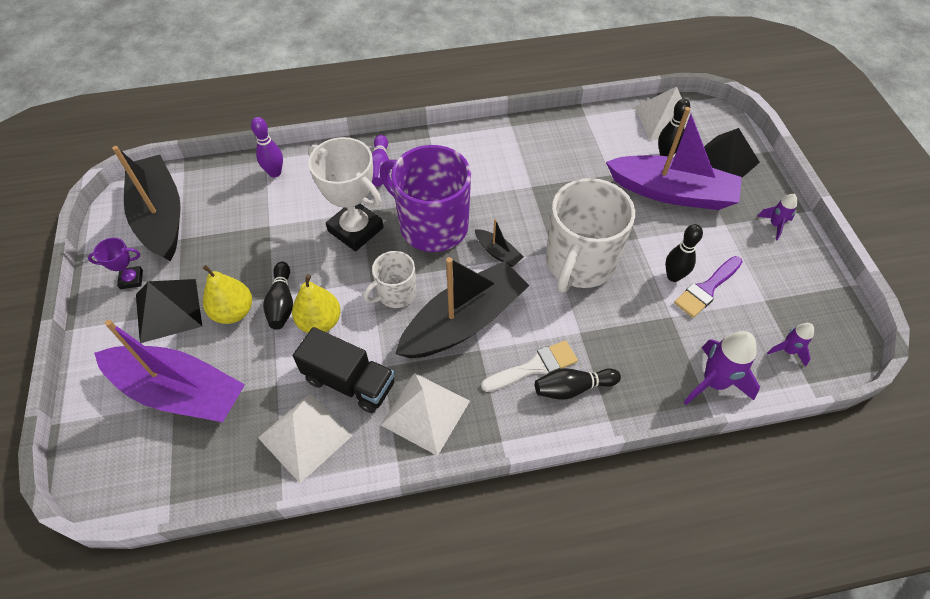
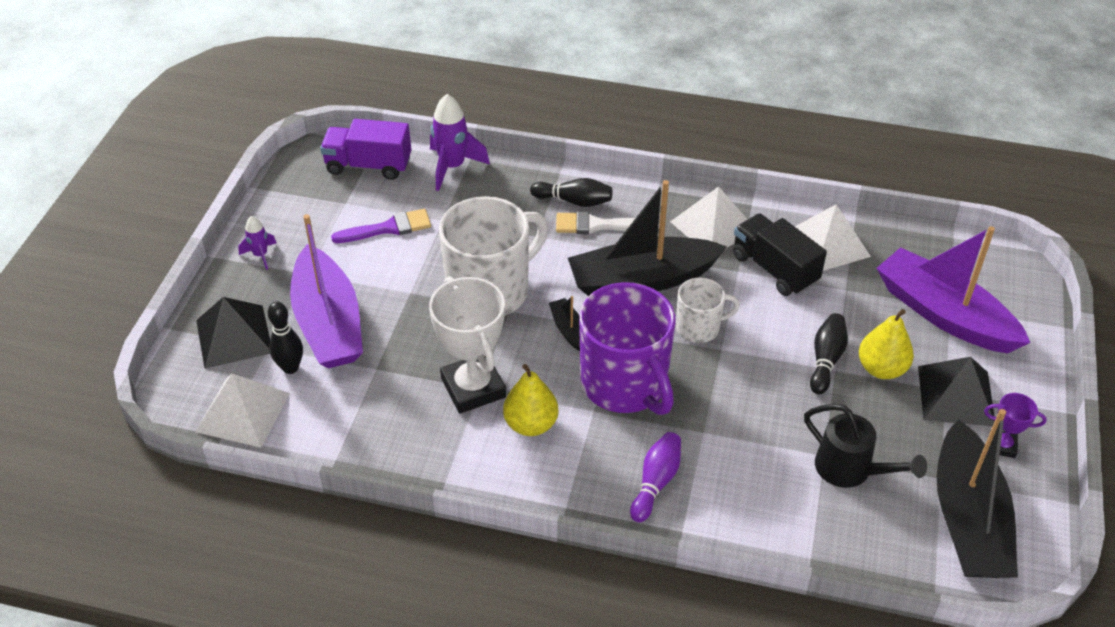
camera: 155 degrees left, 10 degrees down
purple bowling pin [251,117,283,177] -> none
yellow pear [292,275,341,333] -> yellow pear moved to [503,364,559,436]
white trophy [308,137,384,251] -> white trophy moved to [429,276,506,413]
purple boat [606,107,742,210] -> purple boat turned 150 degrees counterclockwise [290,214,363,368]
black bowling pin [665,224,703,282] -> none
purple rocket [767,323,814,367] -> purple truck [320,119,411,180]
none -> black watering can [804,404,927,488]

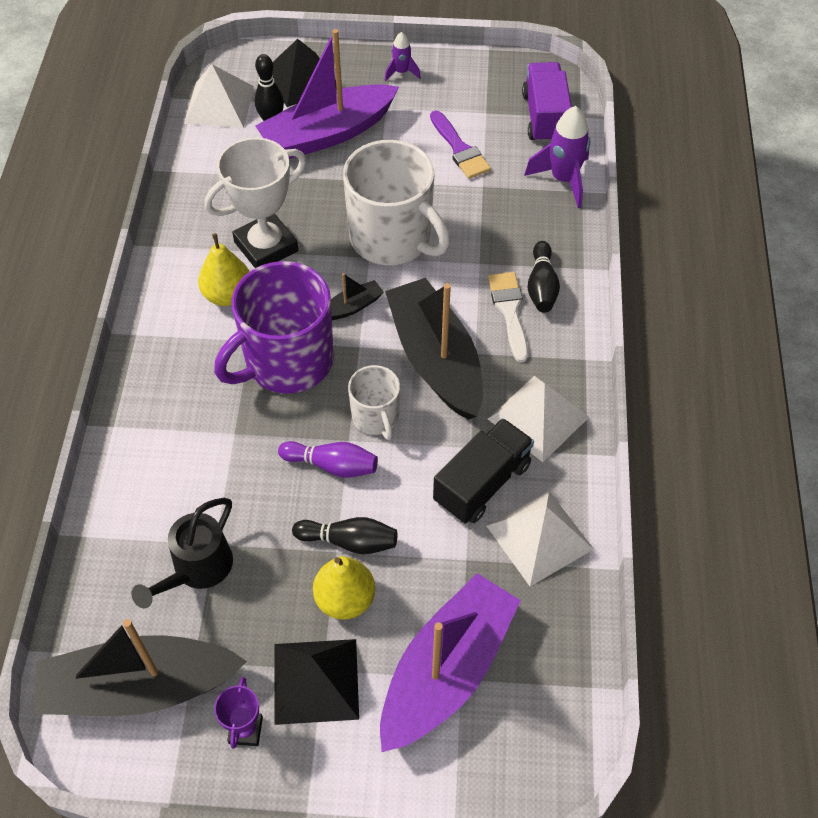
camera: 80 degrees right, 10 degrees up
purple bowling pin [630,432,681,522] -> purple bowling pin moved to [278,441,378,478]

